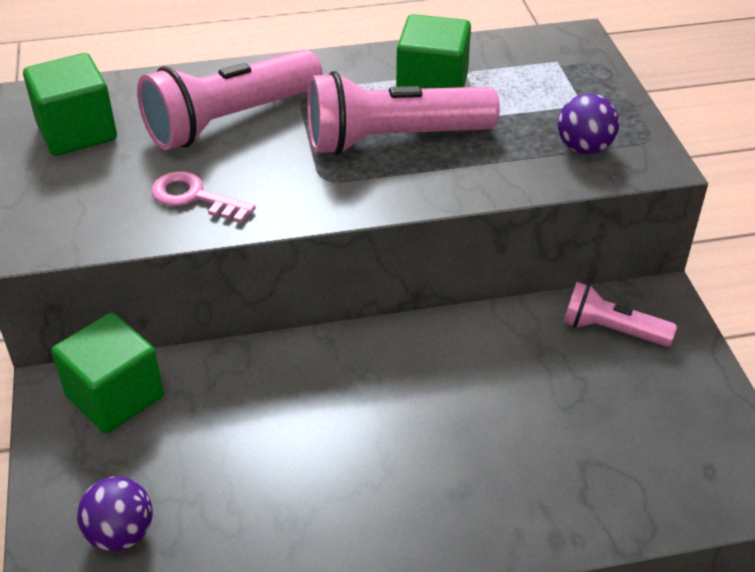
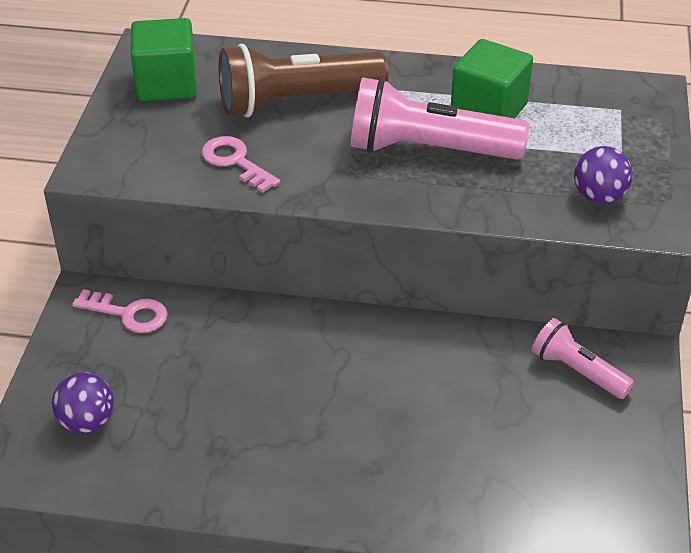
camera: 20 degrees right, 0 degrees up
green cube [52,312,164,434] -> pink key [72,289,168,333]
pink flashlight [137,49,323,150] -> brown flashlight [219,44,389,117]

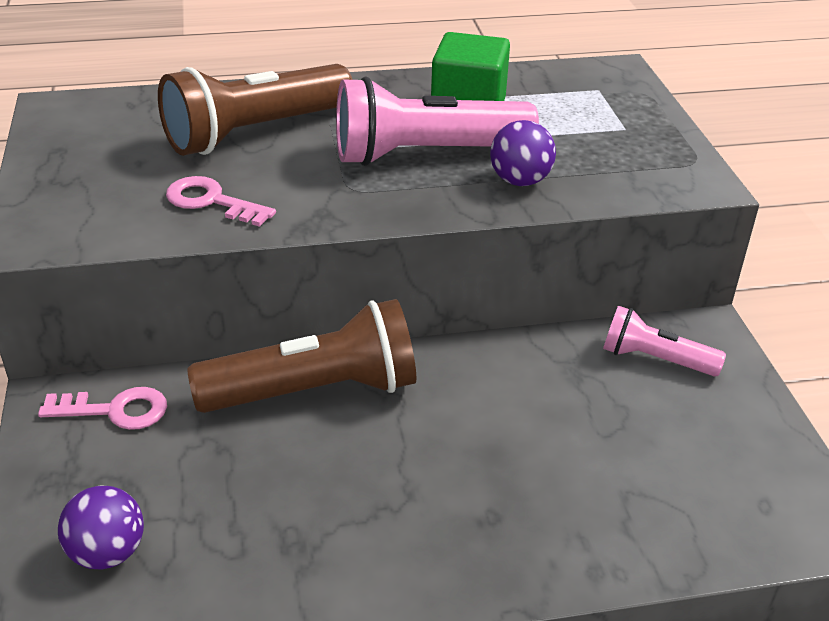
camera: 20 degrees left, 5 degrees down
green cube [131,18,197,101] -> none
purple ball [574,146,633,204] -> purple ball moved to [490,120,556,186]
none -> brown flashlight [187,299,416,413]

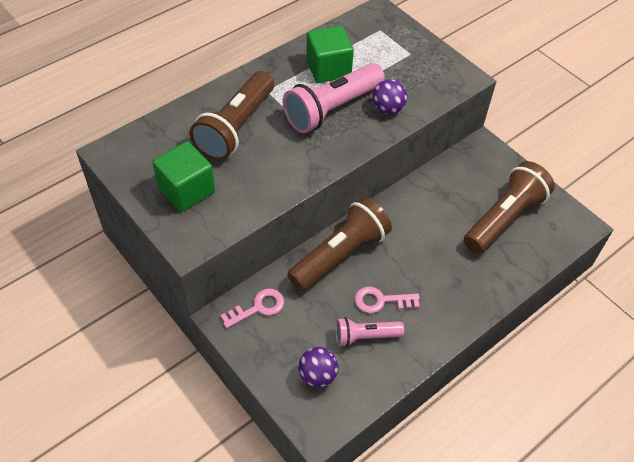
camera: 30 degrees left, 15 degrees up
pink key [166,176,276,227] -> pink key moved to [355,287,420,313]
pink flashlight [603,306,726,376] -> pink flashlight moved to [335,317,404,347]
none -> green cube [152,141,215,212]
none -> brown flashlight [464,161,555,254]

